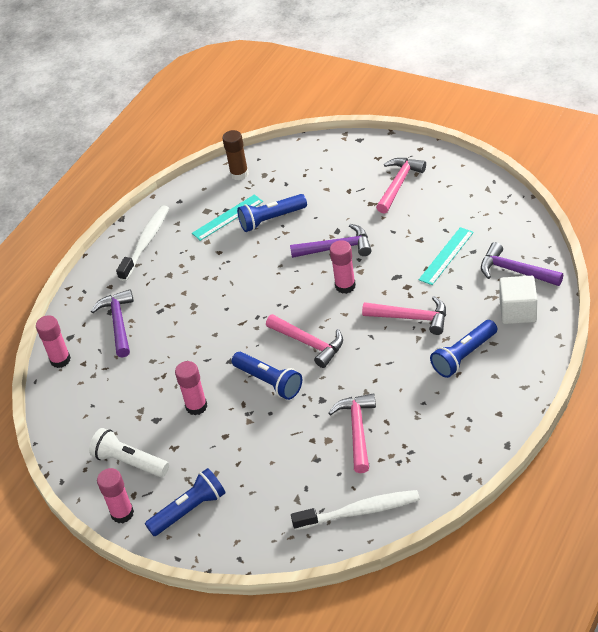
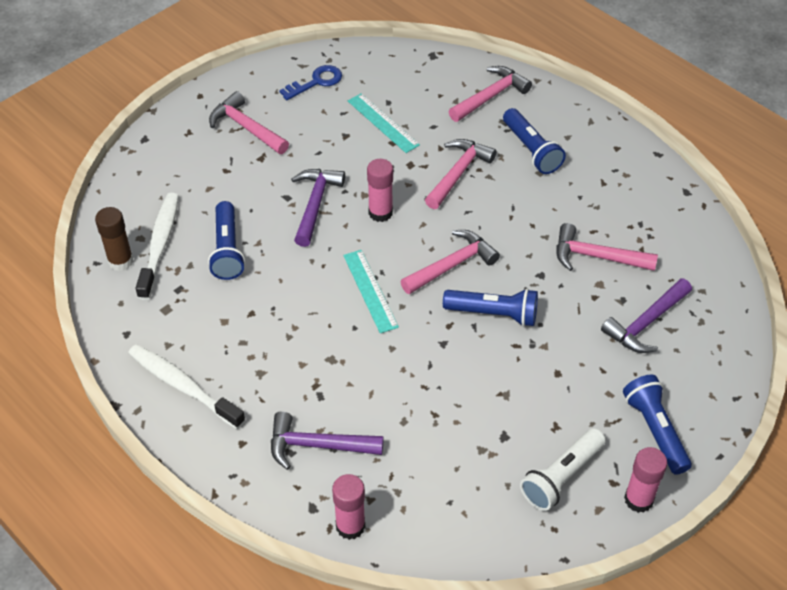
camera: 80 degrees left, 5 degrees up
pink glue stick [175,361,207,415] -> none
turquoise ruler [192,194,263,241] -> turquoise ruler moved to [343,250,399,333]
blue flashlight [232,352,302,400] -> blue flashlight turned 45 degrees clockwise [443,289,538,327]
white toothbrush [291,490,420,530] -> white toothbrush moved to [136,193,179,300]
purple hammer [481,242,563,286] -> purple hammer moved to [601,278,692,353]
white cube [499,276,537,324] -> pink hammer [448,66,532,122]
none -> blue key [279,65,342,100]

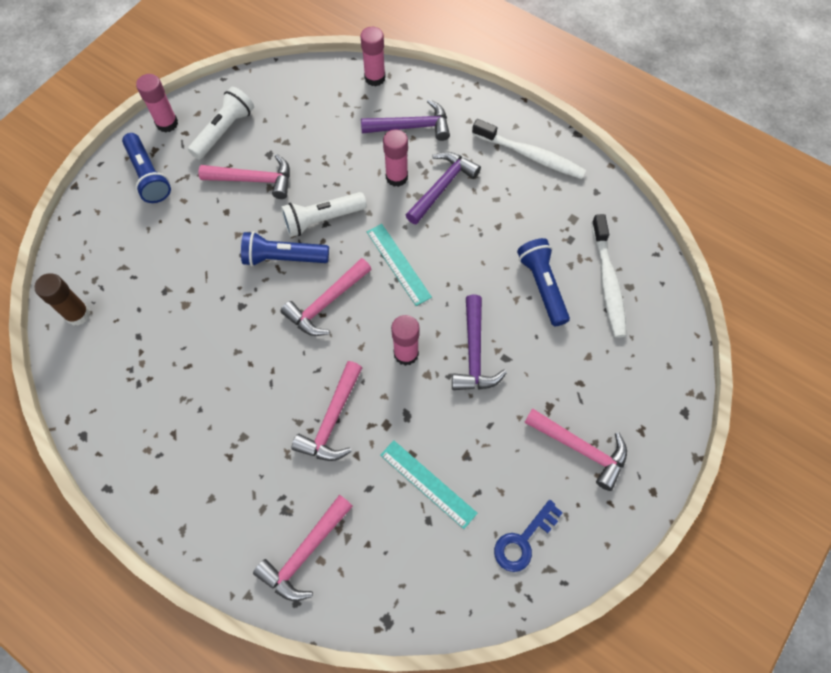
camera: 170 degrees right, 15 degrees up
brown glue stick [95,207,134,271] -> brown glue stick moved to [34,273,90,326]
blue flashlight [503,108,566,174] -> none
pink hammer [556,223,658,271] -> pink hammer moved to [199,154,290,199]
purple hammer [601,278,692,353] -> purple hammer moved to [406,151,481,225]
none -> white flashlight [281,192,367,237]
none -> pink glue stick [383,129,408,187]

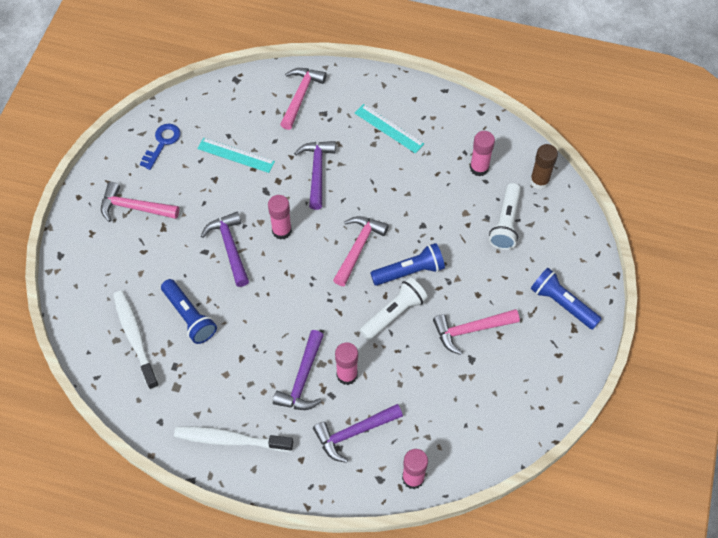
camera: 160 degrees right, 5 degrees down
pink glue stick [136,74,178,132] -> pink glue stick moved to [470,131,495,177]
white flashlight [188,87,254,160] -> white flashlight moved to [489,183,521,250]
pink hammer [291,361,362,461] -> purple hammer [294,141,336,210]
turquoise ruler [367,224,432,306] -> turquoise ruler moved to [355,104,424,153]

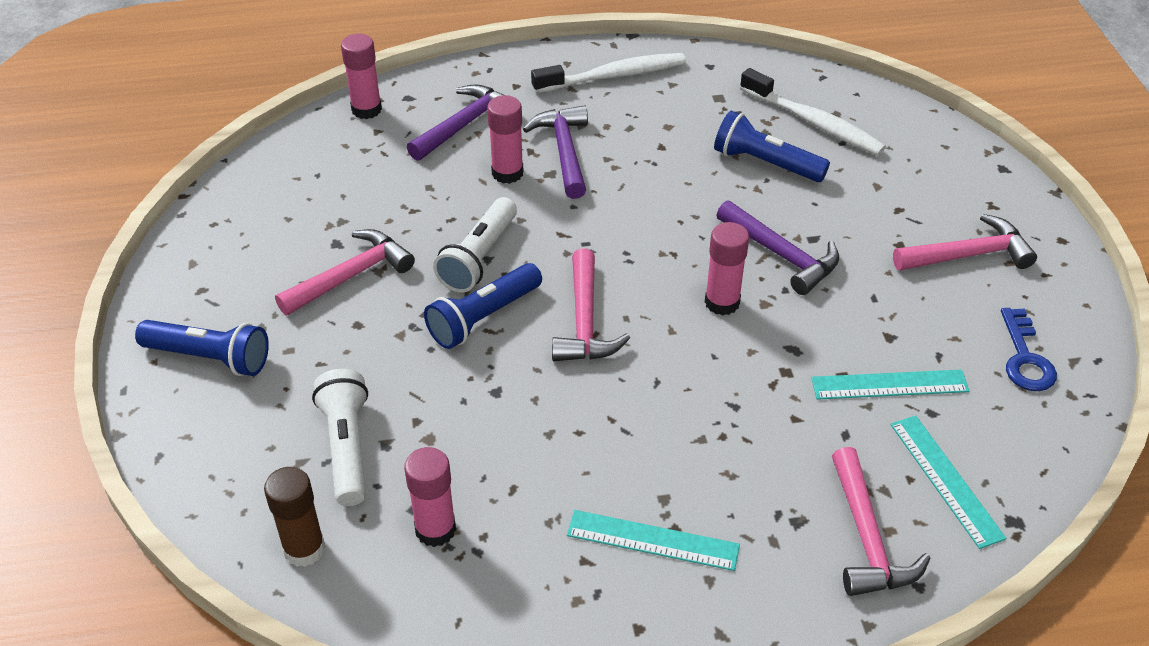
camera: 155 degrees right, 15 degrees down
purple hammer [294,141,336,210] -> none
none -> turquoise ruler [890,415,1006,549]

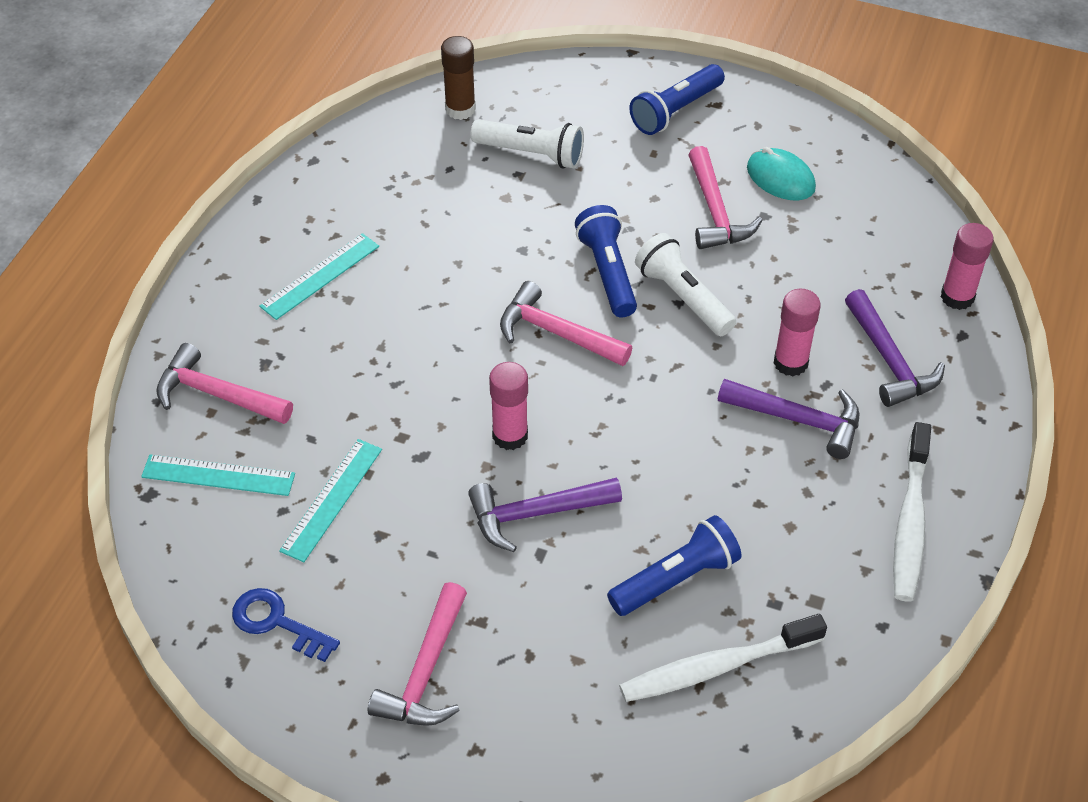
camera: 120 degrees right, 5 degrees up
pink glue stick [404,447,456,547] -> none
none -> turquoise mouse [747,147,816,200]

